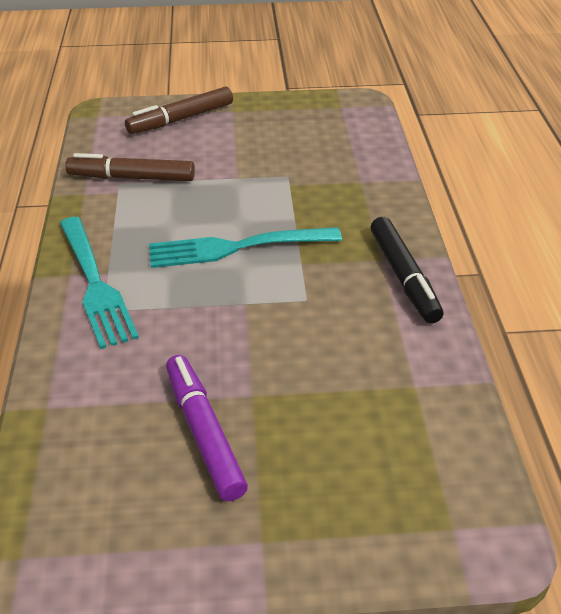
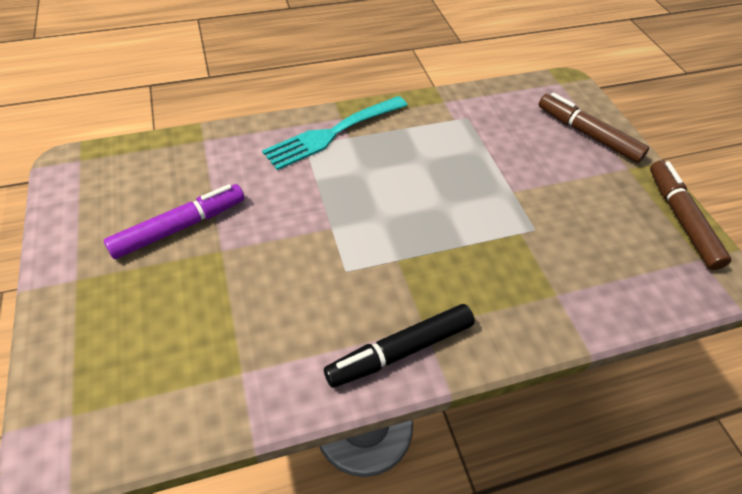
camera: 75 degrees right, 10 degrees up
brown marker [65,153,195,181] -> brown marker moved to [650,160,731,270]
turquoise fork [149,227,342,268] -> none

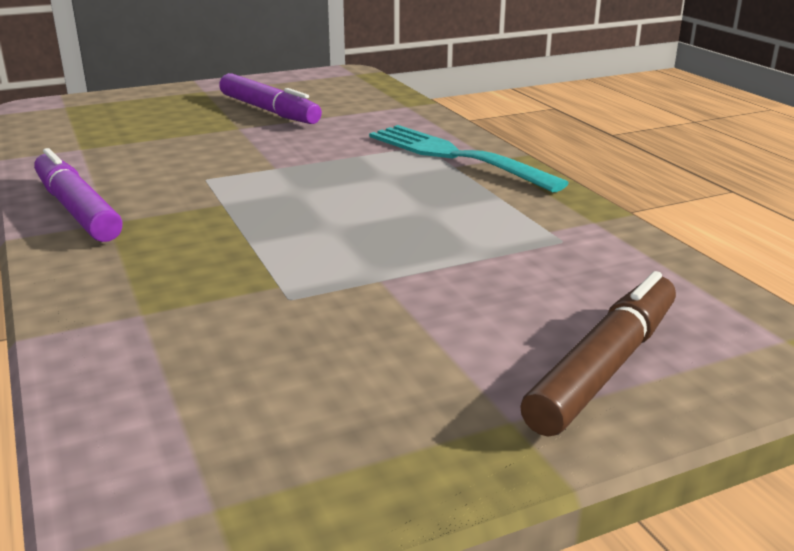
camera: 85 degrees right, 25 degrees down
black marker [324,304,475,388] -> purple marker [34,148,123,242]
brown marker [650,160,731,270] -> none

